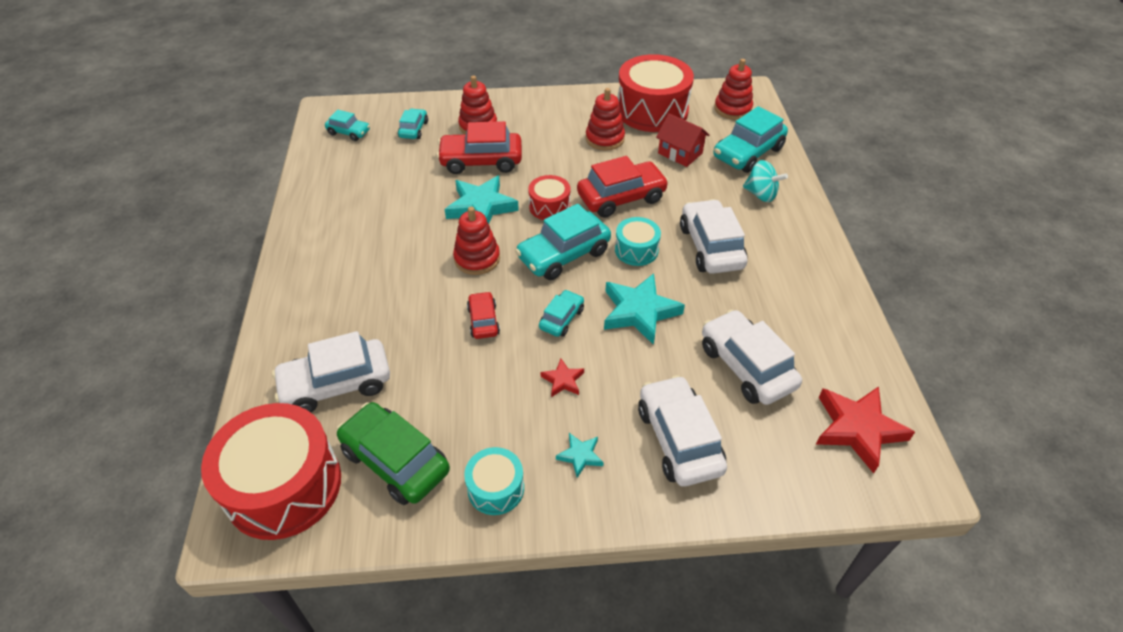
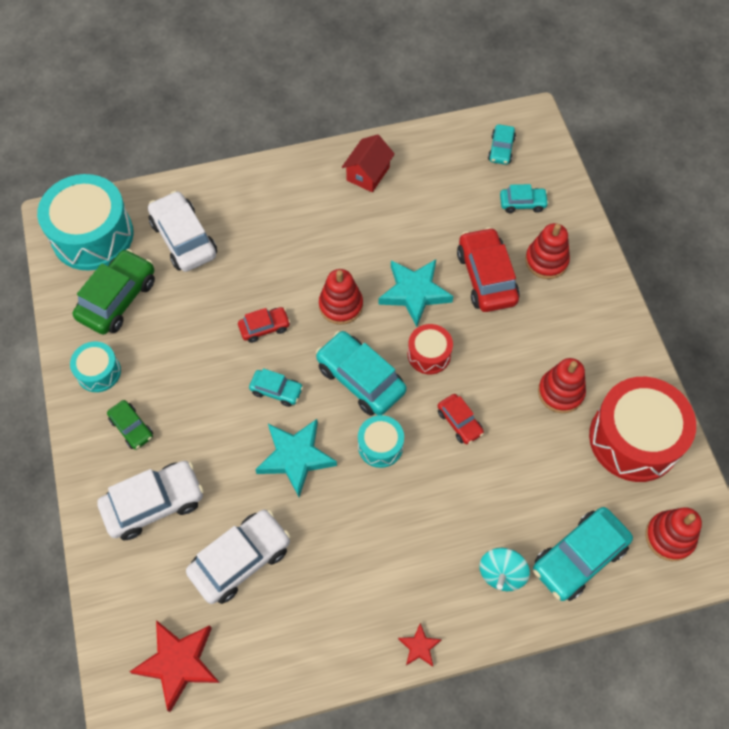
camera: 80 degrees right, 15 degrees up
red drum [201,403,341,540] -> turquoise drum [37,174,134,270]
red star [541,359,584,397] -> red star moved to [398,623,442,667]
turquoise star [556,433,604,478] -> green car [107,400,153,450]
red car [577,156,669,218] -> red car [437,394,484,444], size x0.55
red house [656,113,710,167] -> red house moved to [342,134,395,192]
white car [680,199,748,274] -> none
turquoise car [713,106,788,173] -> turquoise car turned 75 degrees counterclockwise [533,507,633,601]

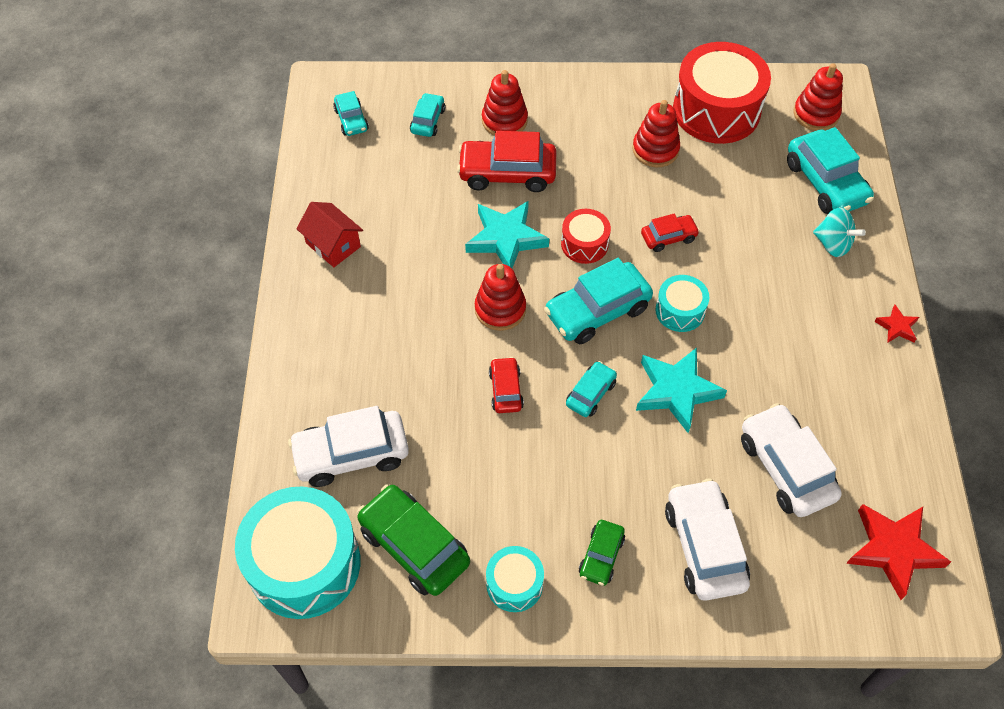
camera: 75 degrees left, 5 degrees down
green car [107,400,153,450] -> green car turned 135 degrees clockwise [579,520,625,586]
turquoise car [488,124,516,165] -> turquoise car turned 45 degrees clockwise [333,91,369,136]

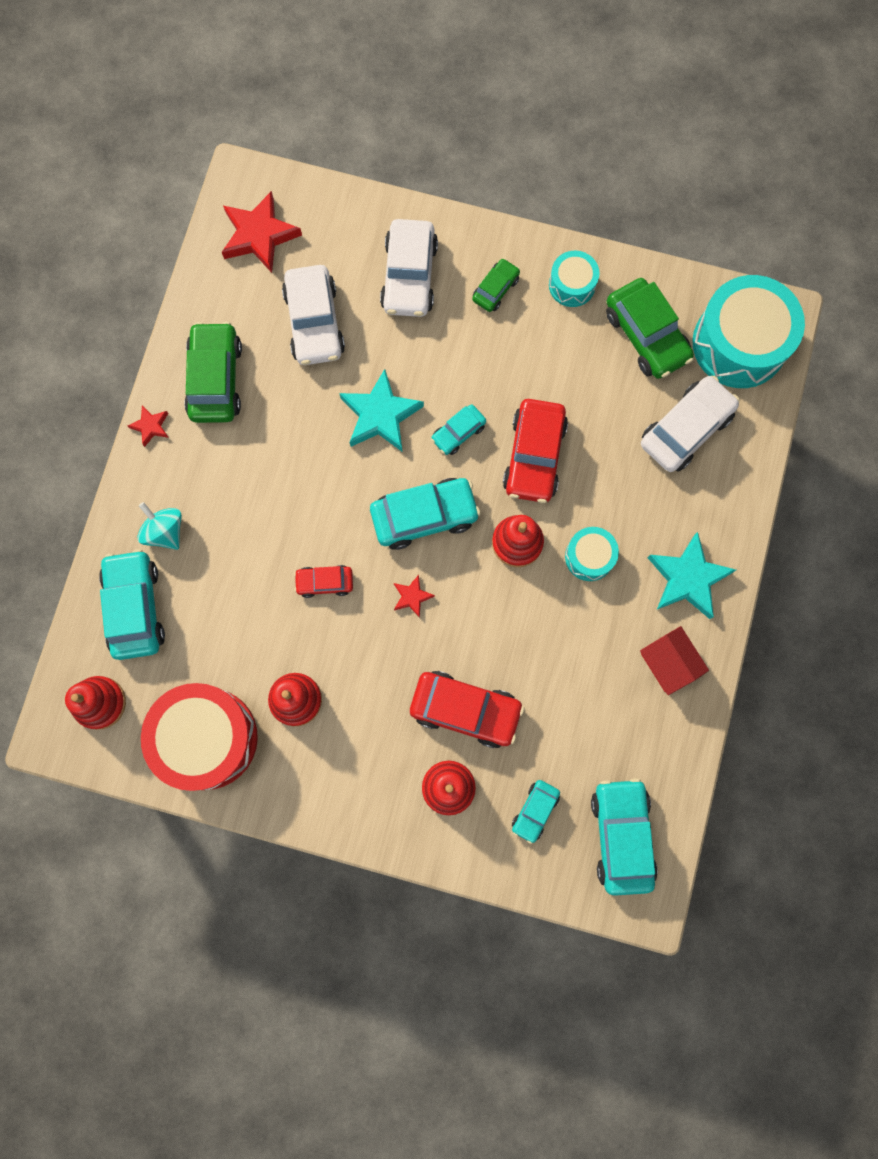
camera: 165 degrees left, 20 degrees up
white car [288,406,409,487] -> white car turned 45 degrees counterclockwise [641,376,739,472]
turquoise car [333,91,369,136] -> turquoise car [591,778,658,896], size x1.83
turquoise star [465,201,549,268] -> turquoise star moved to [648,532,736,619]
red car [489,357,524,413] -> red car [503,399,568,503], size x1.83
red drum [561,209,611,264] -> red star [394,575,435,618]
turquoise drum [655,275,710,332] -> turquoise drum moved to [565,527,619,581]
none -> green car [184,322,242,423]

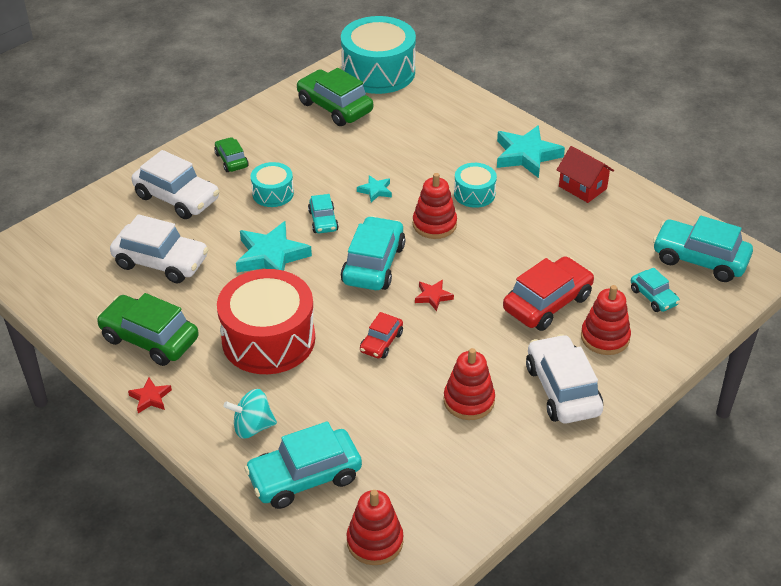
camera: 60 degrees left, 35 degrees down
turquoise car [99,549,165,660] -> turquoise car turned 45 degrees counterclockwise [244,421,362,509]
red drum [141,683,258,791] -> red drum moved to [217,269,315,374]
red star [222,191,302,273] -> none
red car [503,399,568,503] -> turquoise star [357,175,392,202]
turquoise drum [549,251,600,307] -> turquoise drum moved to [251,162,294,207]
green car [606,278,694,379] -> green car turned 135 degrees counterclockwise [296,68,373,126]
red house [640,626,709,695] -> red house turned 45 degrees clockwise [556,146,614,203]
white car [641,376,739,472] -> white car moved to [526,334,603,423]

